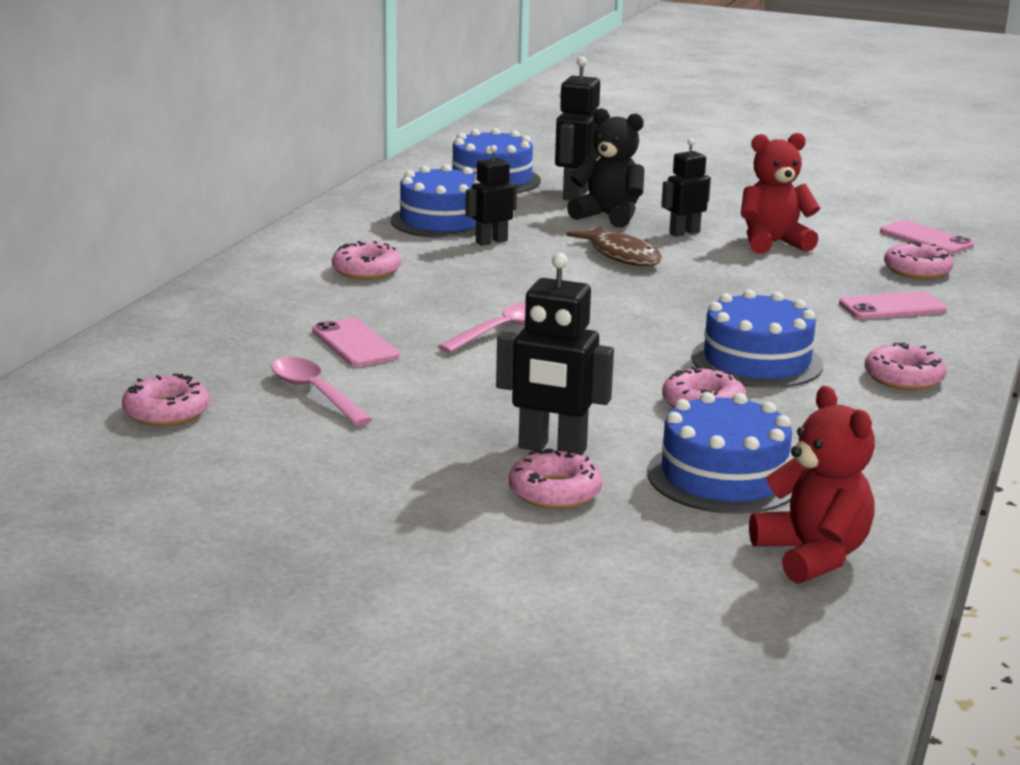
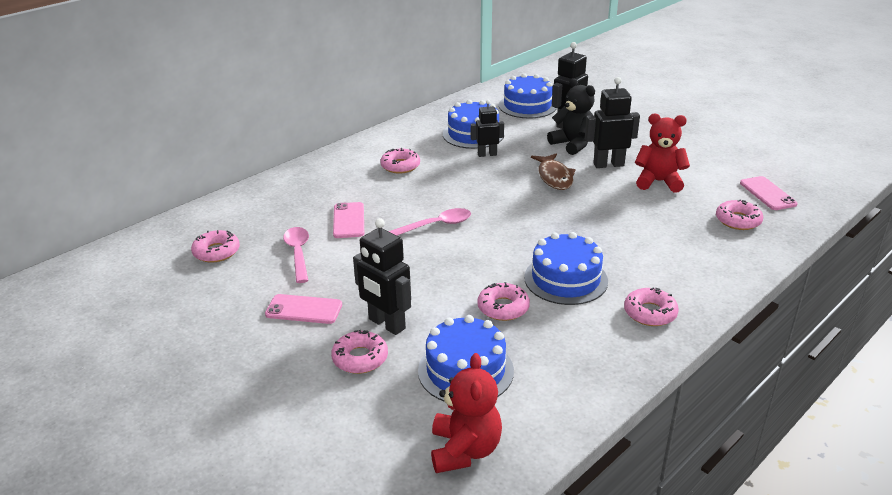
camera: 25 degrees right, 10 degrees up
black robot [661,138,711,237] -> black robot [585,77,640,168], size x1.53
pink phone [839,291,947,319] -> pink phone moved to [265,294,342,324]

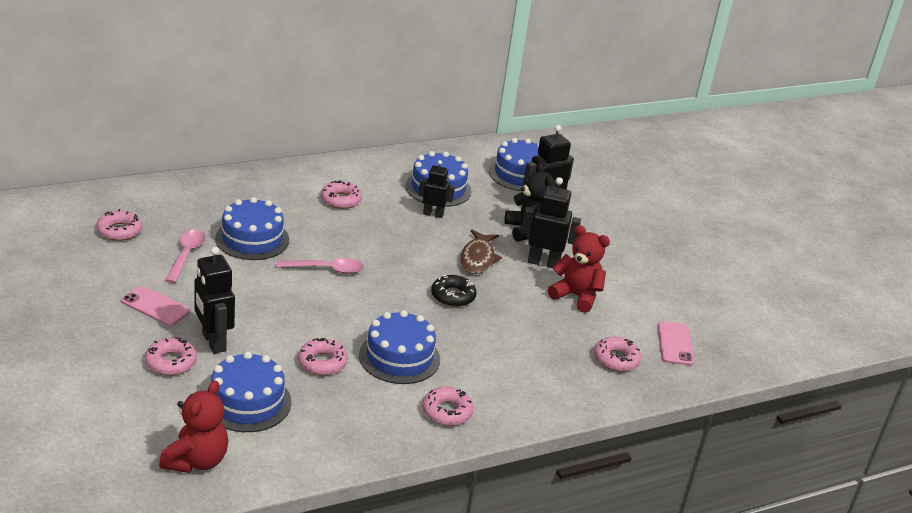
camera: 15 degrees right, 0 degrees up
pink phone [333,202,364,238] -> blue cake [215,197,289,260]
none -> black donut [431,275,476,307]

